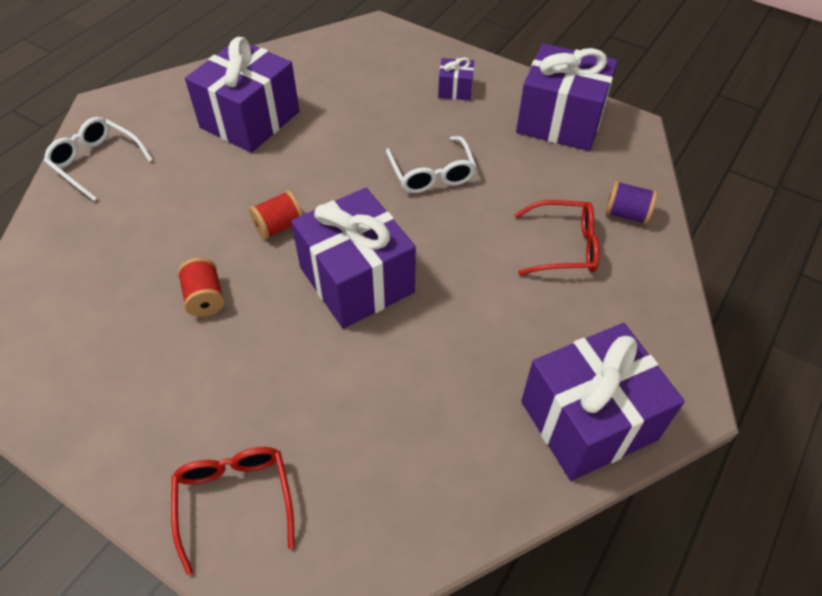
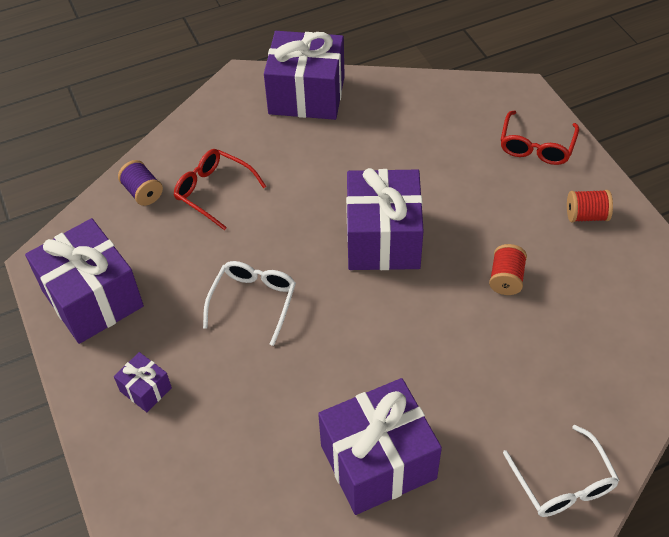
camera: 145 degrees left, 0 degrees up
red spool [249,191,303,240] -> red spool moved to [567,190,613,222]

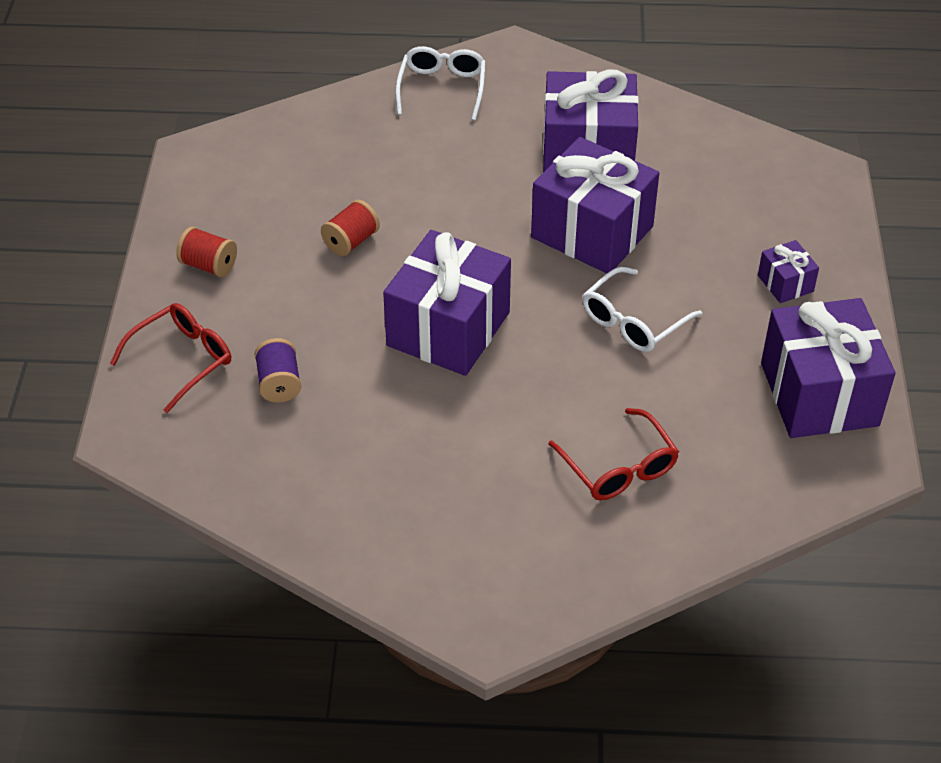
camera: 155 degrees left, 5 degrees down
purple spool [118,160,163,206] -> purple spool moved to [255,338,301,403]
purple gift [264,31,345,120] -> purple gift moved to [531,137,659,273]

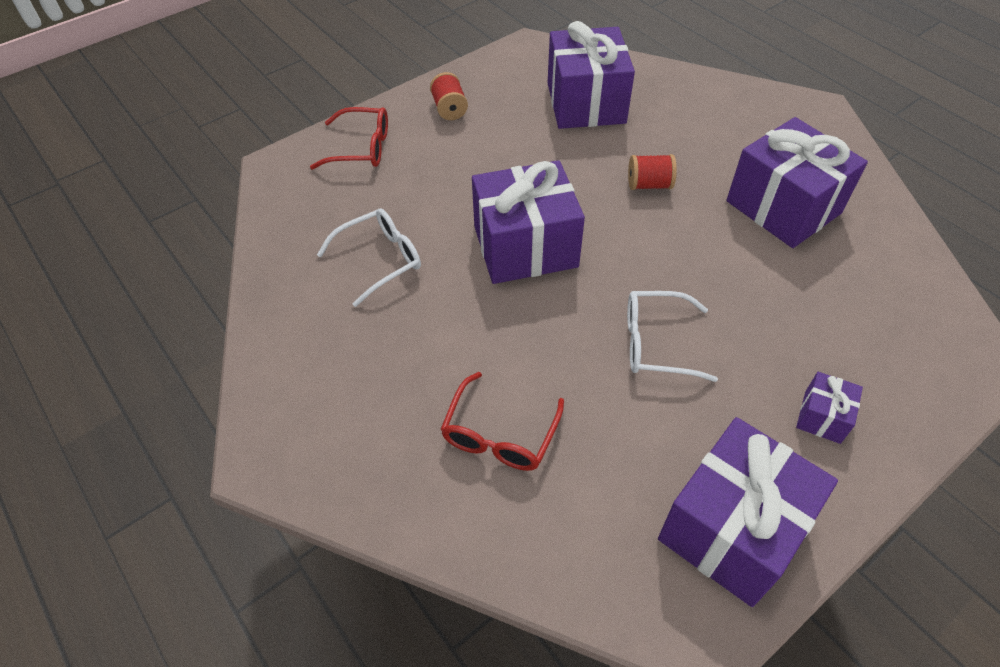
camera: 50 degrees right, 5 degrees up
purple spool [255,338,301,403] -> none
red spool [321,200,380,256] -> red spool moved to [628,154,677,190]
white glasses [395,46,486,120] -> white glasses moved to [317,208,421,307]
purple gift [531,137,659,273] -> purple gift moved to [548,21,635,129]

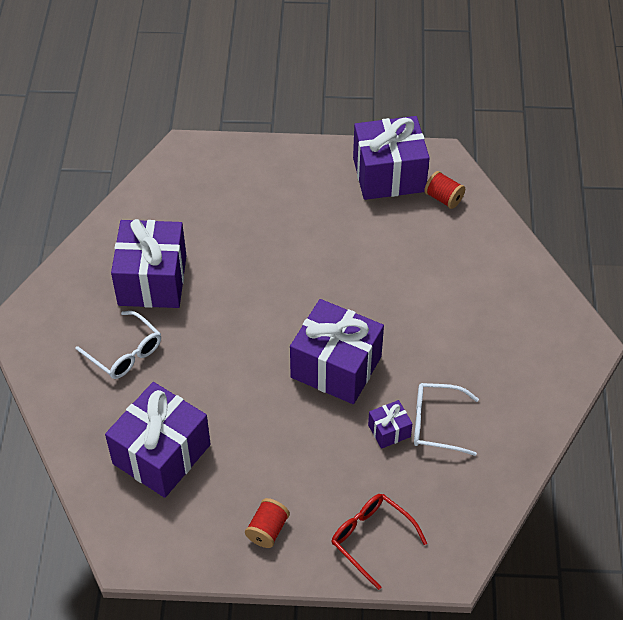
camera: 140 degrees left, 0 degrees up
red glasses [441,372,564,471] -> none
white glasses [627,291,718,382] -> white glasses moved to [75,311,161,379]
red spool [628,154,677,190] -> red spool moved to [424,171,465,209]
purple gift [796,372,863,444] -> purple gift moved to [368,400,412,449]

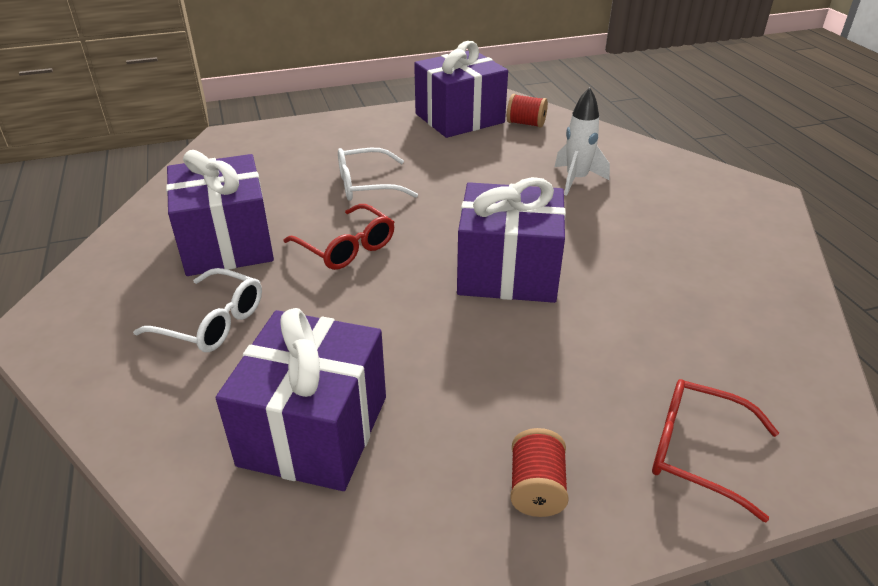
camera: 20 degrees left, 15 degrees down
purple gift [368,400,412,449] -> none
white glasses [414,383,479,456] -> white glasses moved to [338,148,418,201]
none -> red glasses [283,204,394,270]
none -> white rocket [555,87,610,196]

